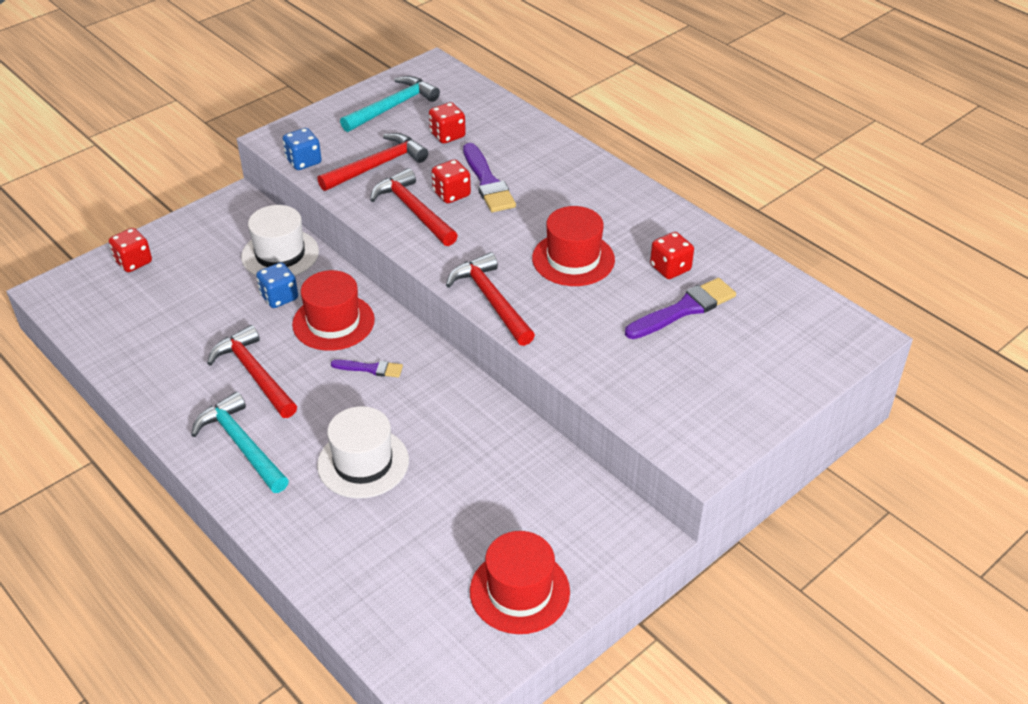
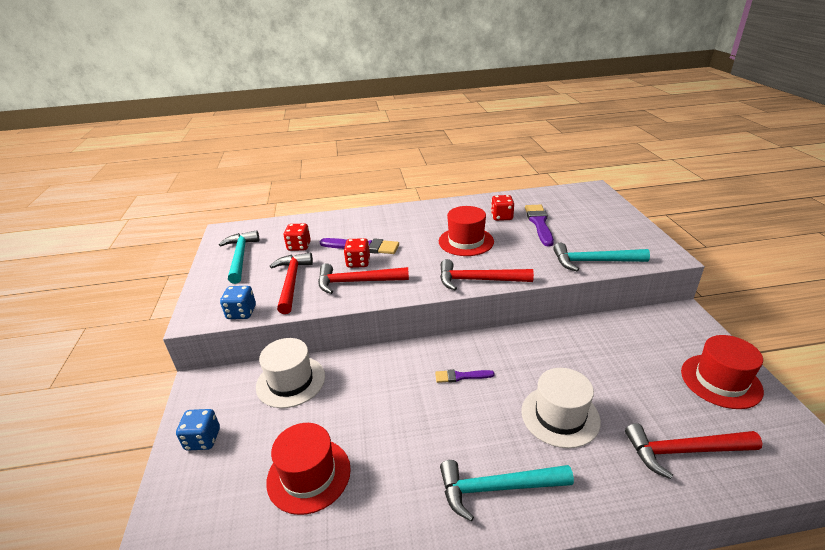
camera: 55 degrees left, 10 degrees down
red dice [109,228,152,272] -> none
red hammer [207,325,297,418] -> red hammer moved to [625,423,763,479]
blue dice [256,262,298,308] -> blue dice moved to [176,409,220,451]
red hat [292,270,375,351] -> red hat moved to [266,423,351,515]
purple brush [331,360,403,378] -> purple brush turned 135 degrees counterclockwise [435,369,495,383]
none -> turquoise hammer [553,243,650,272]

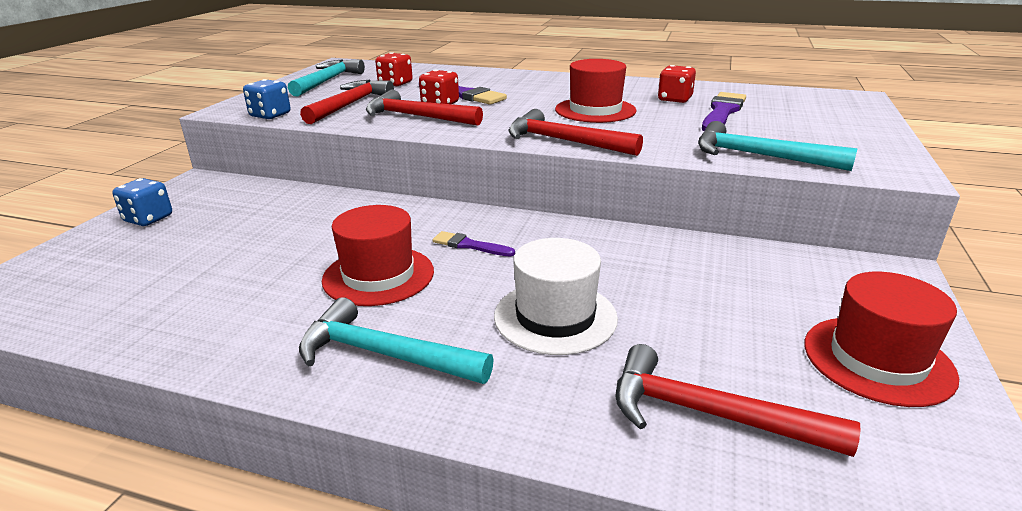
camera: 25 degrees right, 5 degrees down
white hat [256,338,325,408] -> none
red hat [266,423,351,515] -> red hat moved to [322,205,434,306]

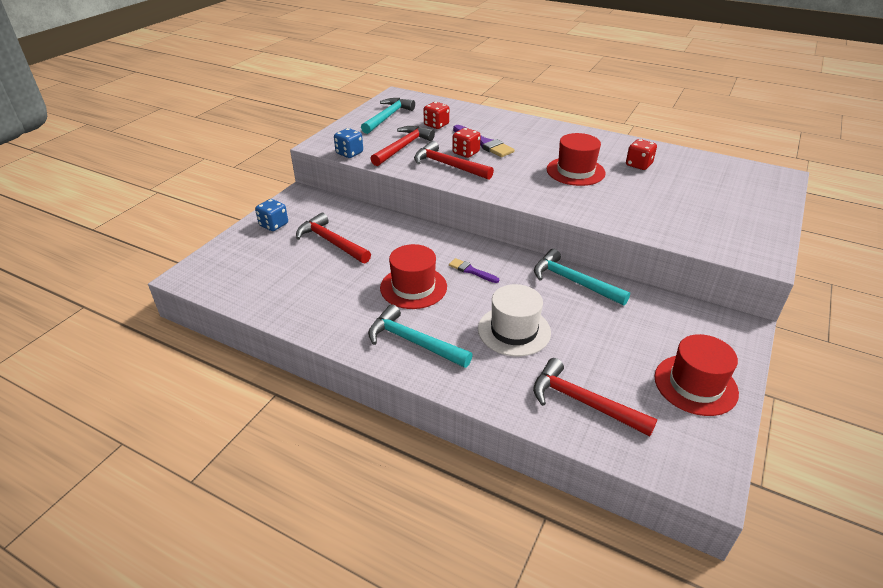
camera: 10 degrees right, 10 degrees up
red hammer [508,109,643,156] -> red hammer moved to [296,213,371,263]
turquoise hammer [698,121,858,171] -> turquoise hammer moved to [534,249,630,306]
purple brush [702,92,746,131] -> none

